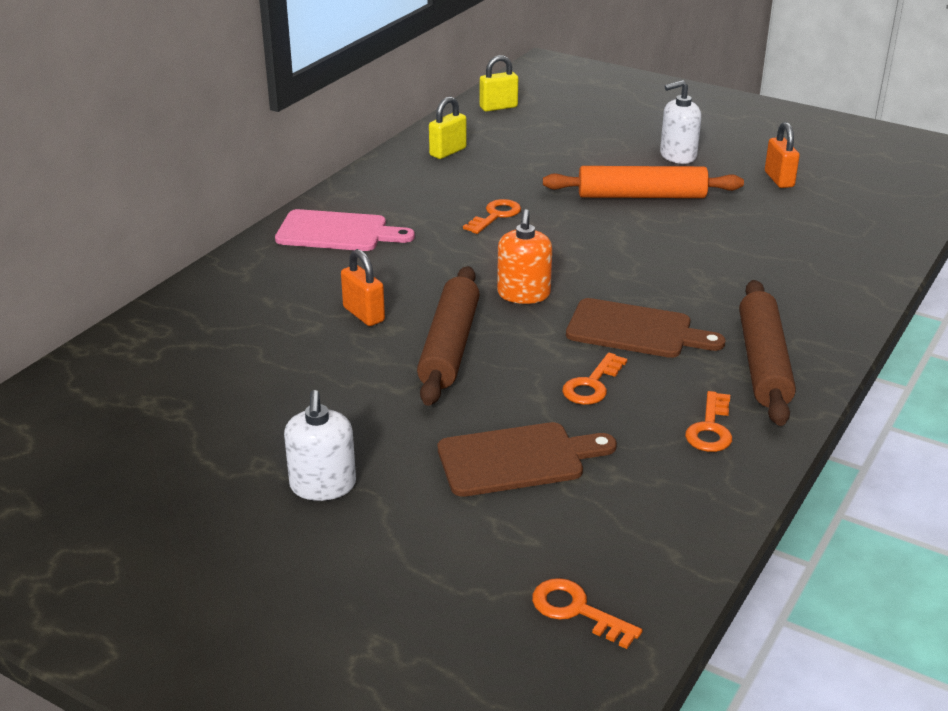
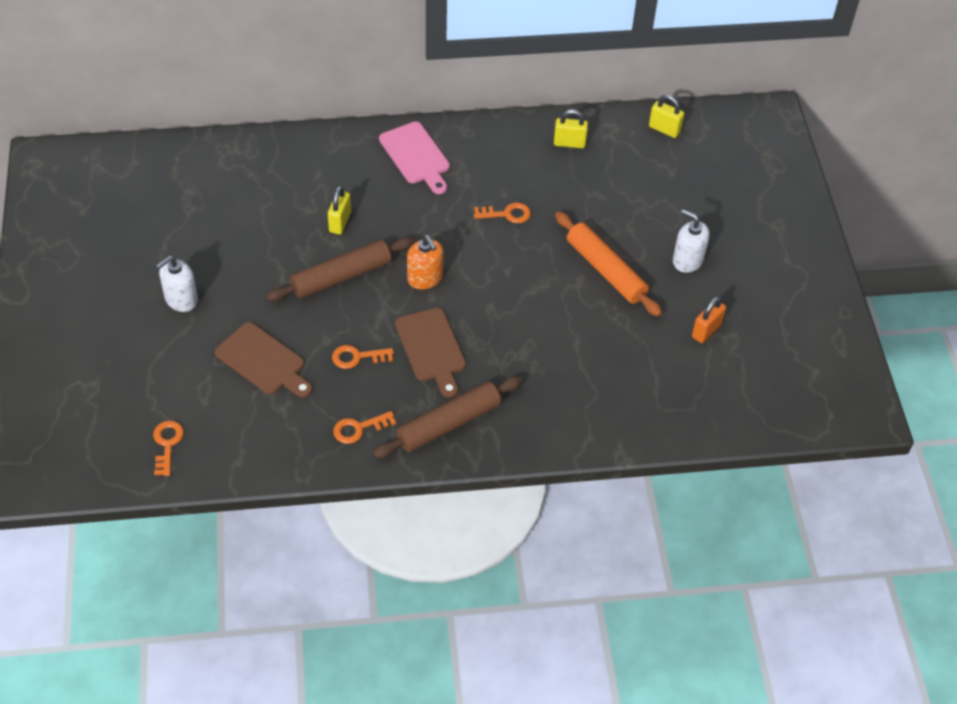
camera: 50 degrees right, 20 degrees up
orange padlock [341,249,385,326] -> yellow padlock [328,186,351,234]
orange soap dispenser [497,209,552,304] -> orange soap dispenser turned 90 degrees counterclockwise [407,235,444,289]

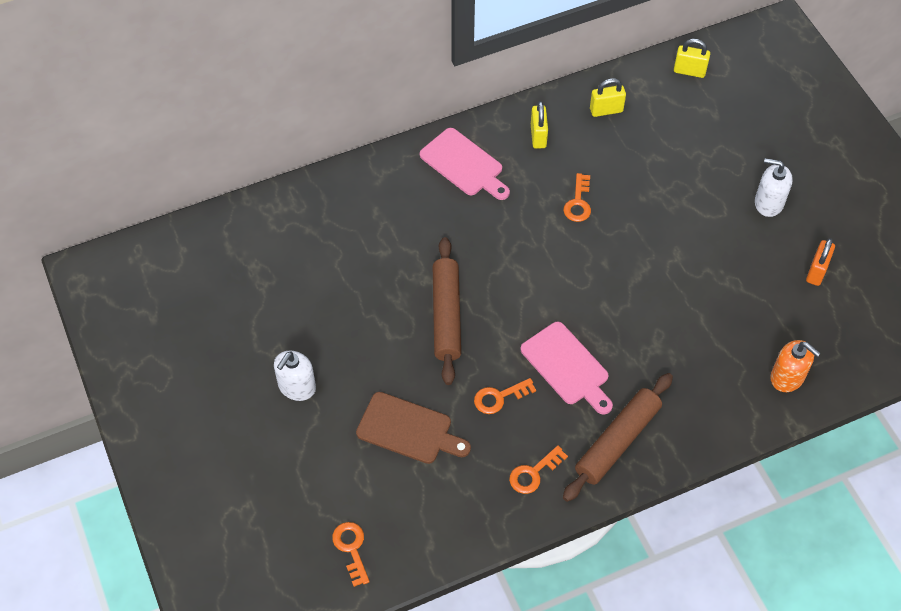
camera: 15 degrees left, 5 degrees up
brown rolling pin [266,237,414,302] -> brown rolling pin turned 45 degrees counterclockwise [433,237,461,385]
yellow padlock [328,186,351,234] -> yellow padlock moved to [531,101,548,149]
brown cutting board [395,308,466,398] -> pink cutting board [521,322,613,415]
orange soap dispenser [407,235,444,289] -> orange soap dispenser moved to [770,340,821,392]
orange key [474,202,531,223] -> orange key turned 120 degrees clockwise [563,173,591,222]
orange rolling pin [555,211,662,317] -> none

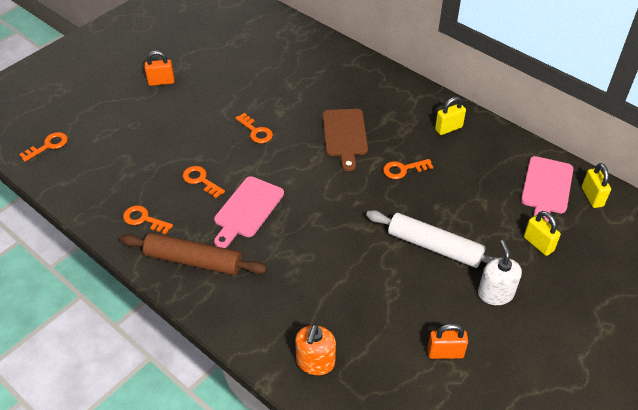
camera: 65 degrees right, 10 degrees down
white soap dispenser [274,351,316,401] -> orange padlock [145,51,175,86]
brown cutting board [356,392,471,464] -> brown cutting board moved to [323,109,368,171]
pink cutting board [420,128,510,200] -> pink cutting board moved to [521,156,573,222]
brown rolling pin [433,237,461,385] -> orange key [235,113,273,143]
yellow padlock [590,78,626,117] -> yellow padlock moved to [524,211,561,256]
none -> white rolling pin [366,210,496,268]

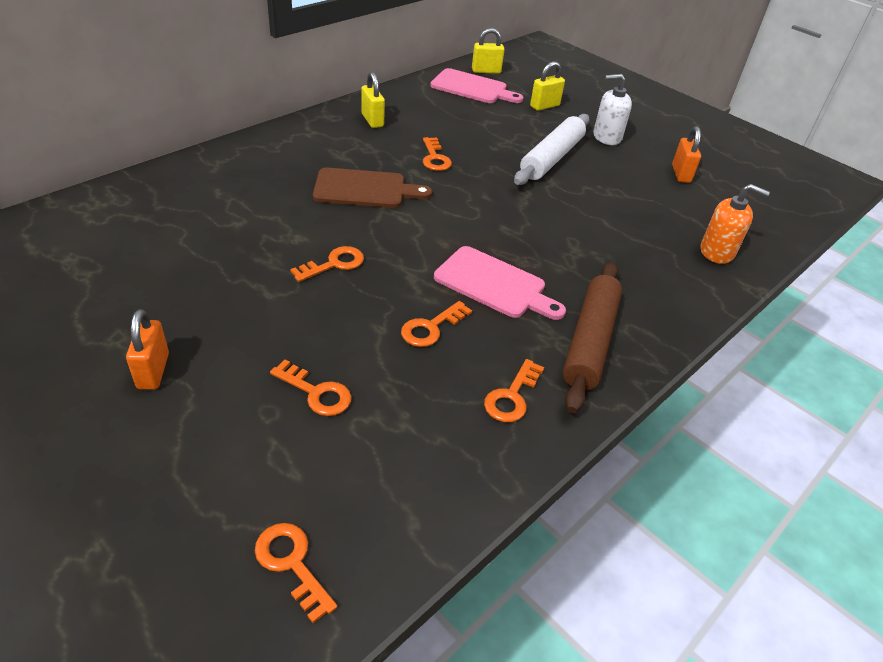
camera: 90 degrees left, 5 degrees down
none -> orange key [270,360,351,416]

